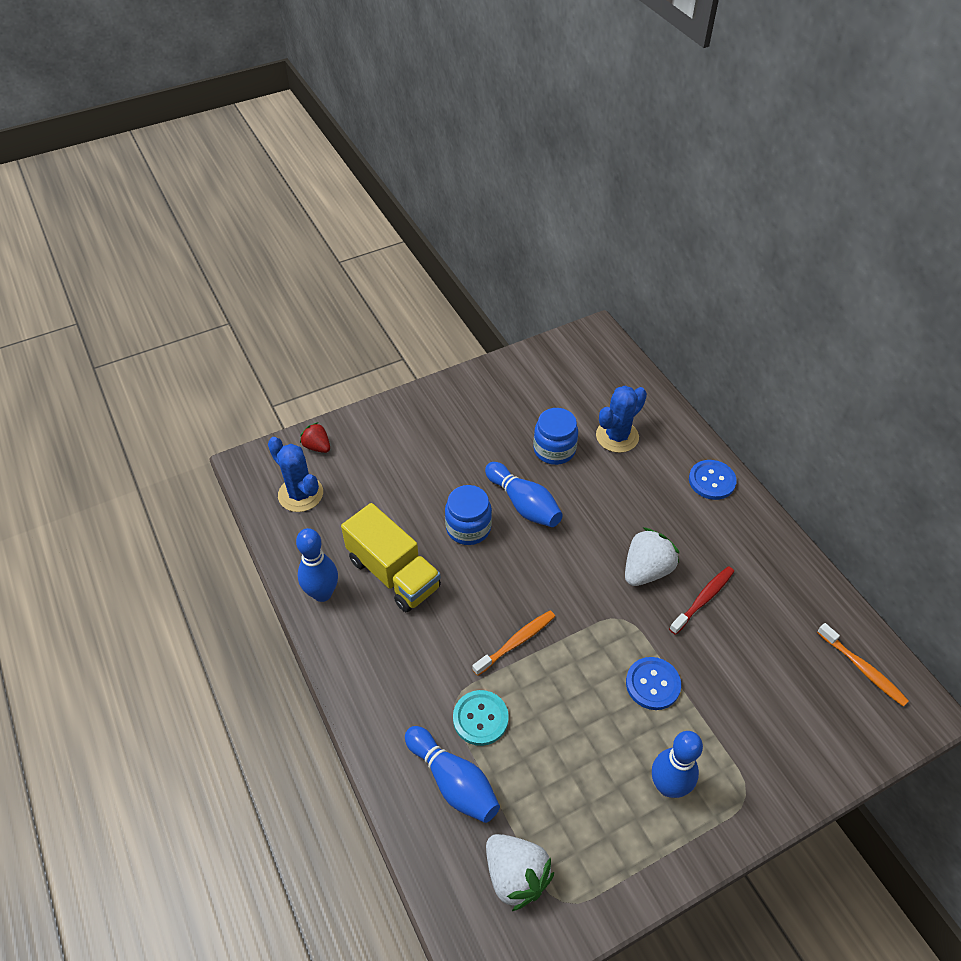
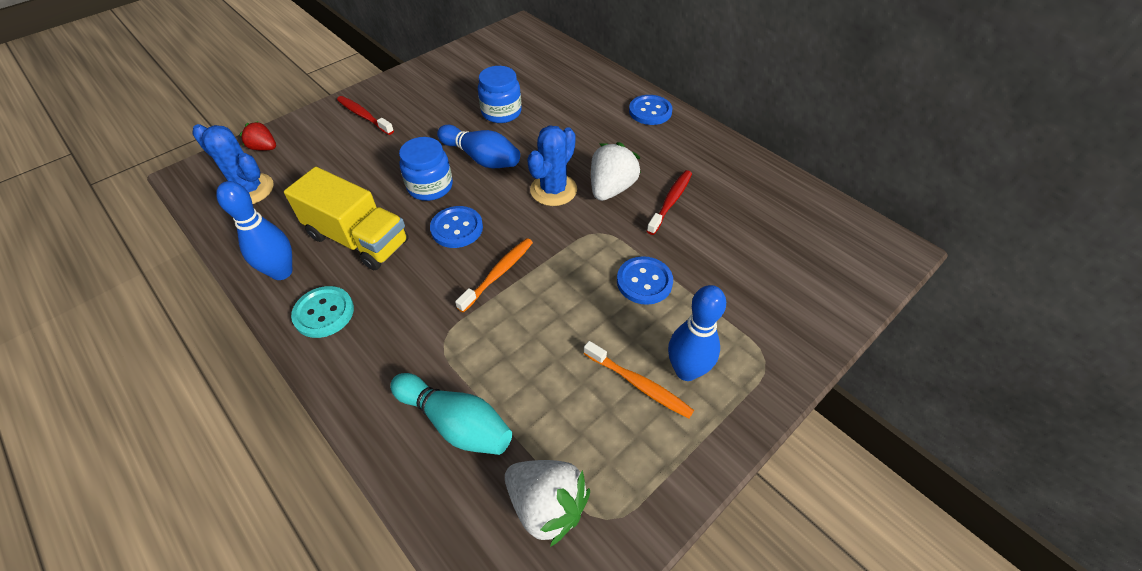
camera: 15 degrees left, 0 degrees up
blue bowling pin [405,726,500,823] -> turquoise bowling pin [390,373,512,455]
turquoise button [453,690,509,746] -> turquoise button moved to [291,286,354,338]
blue cactus [596,386,647,453] -> blue cactus moved to [527,125,577,206]
orange toothbrush [817,623,909,707] -> orange toothbrush moved to [584,341,694,419]
none -> red toothbrush [337,96,394,135]
none -> blue button [430,206,483,248]

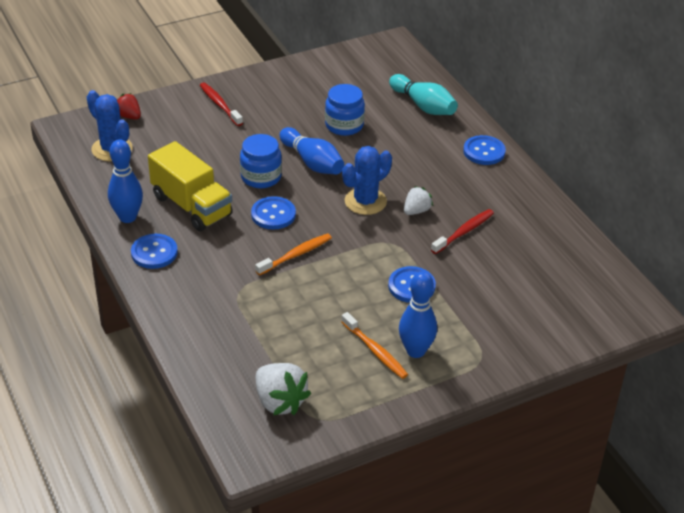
camera: 15 degrees right, 10 degrees down
turquoise button [291,286,354,338] -> blue button [131,234,178,269]
turquoise bowling pin [390,373,512,455] -> turquoise bowling pin moved to [389,74,458,115]
white strawberry [591,142,641,201] -> white strawberry [404,186,433,215], size x0.60

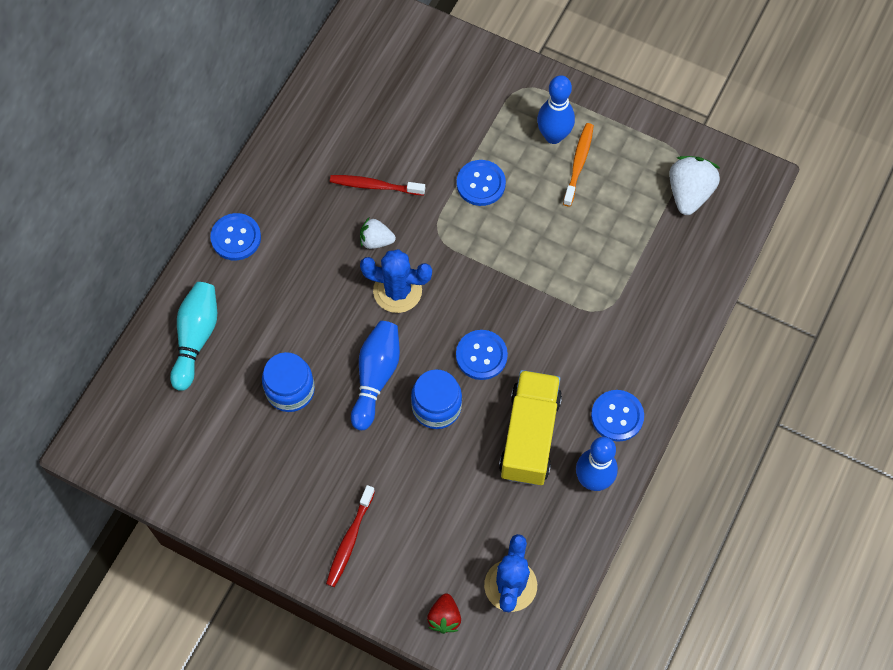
camera: 125 degrees left, 25 degrees up
orange toothbrush [255,233,332,275] -> none

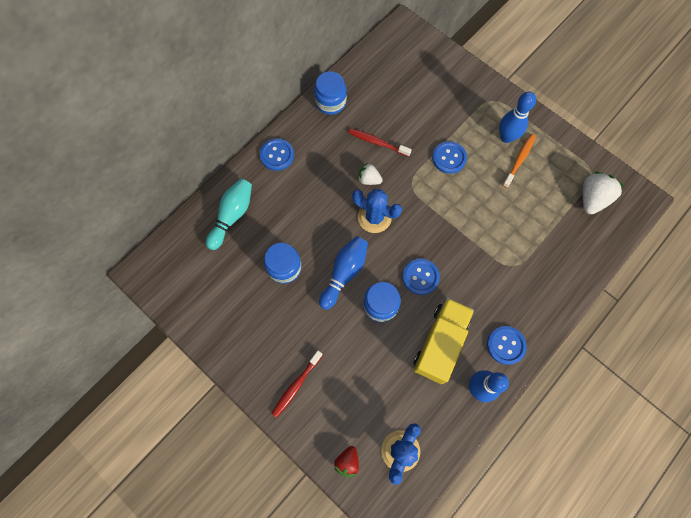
camera: 15 degrees right, 5 degrees up
none -> blue jar [314,71,347,115]

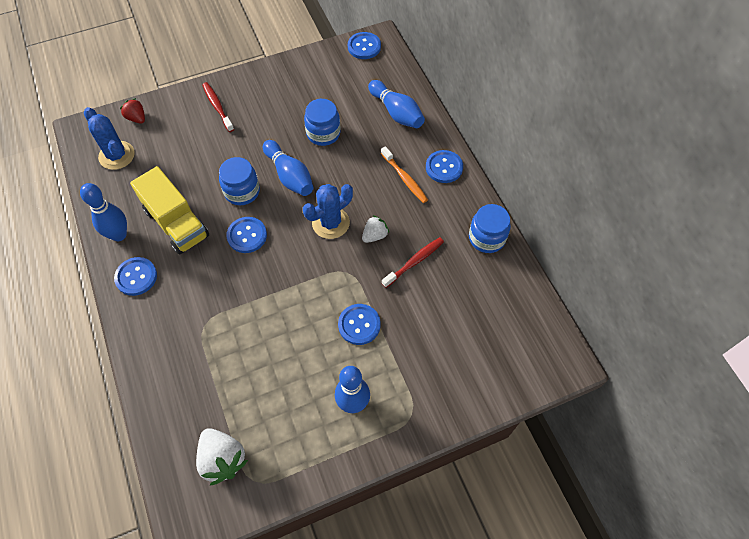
camera: 115 degrees right, 10 degrees down
turquoise bowling pin [206,178,252,250] -> blue bowling pin [368,80,425,128]
orange toothbrush [502,134,536,188] -> orange toothbrush moved to [381,146,428,203]
none -> blue button [348,32,381,59]

